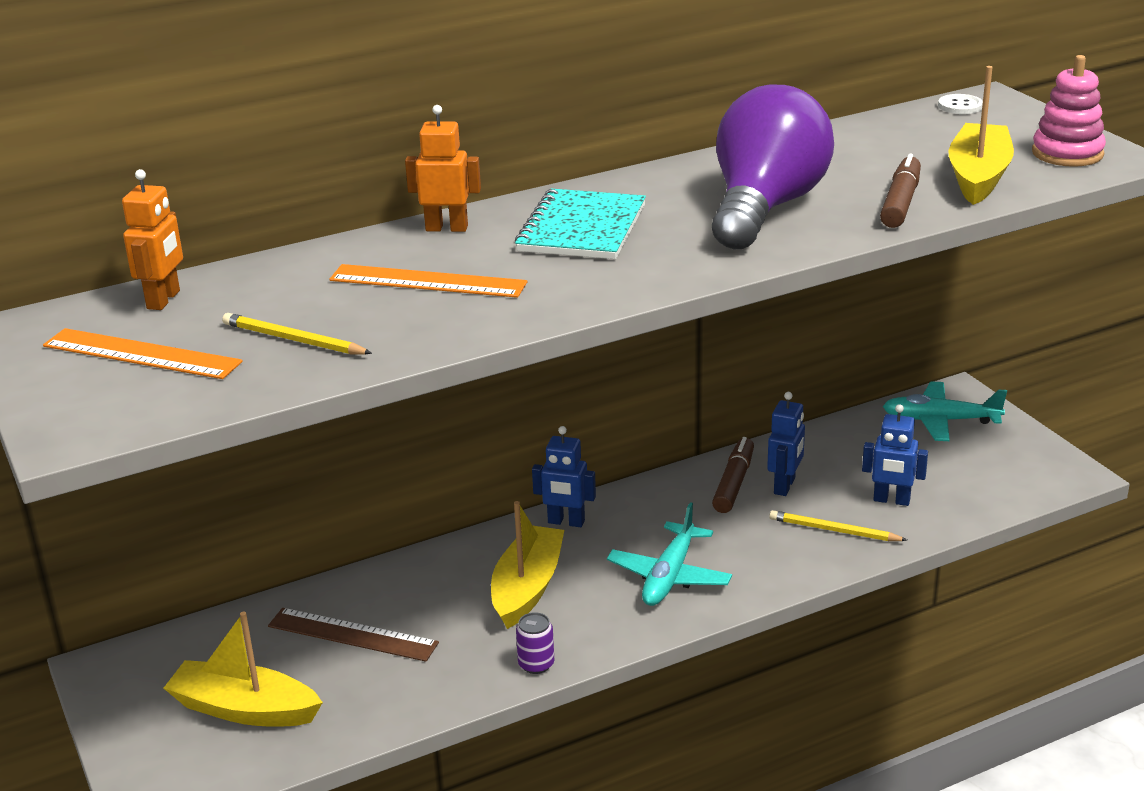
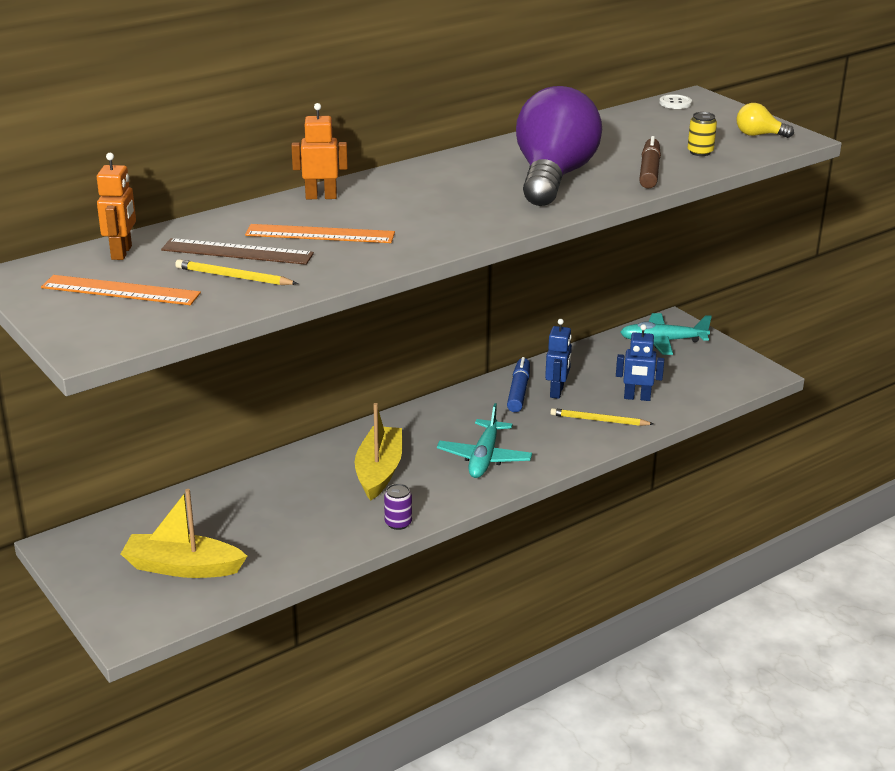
camera: 10 degrees left, 0 degrees up
brown ruler [268,608,439,662] -> brown ruler moved to [161,238,314,265]
turquoise notebook [515,189,646,259] -> none
blue robot [532,426,596,527] -> none
brown marker [712,437,754,513] -> blue marker [507,357,530,412]
yellow boat [948,66,1014,205] -> yellow can [688,112,717,156]
pink stacking toy [1032,55,1106,167] -> yellow light bulb [737,103,794,138]

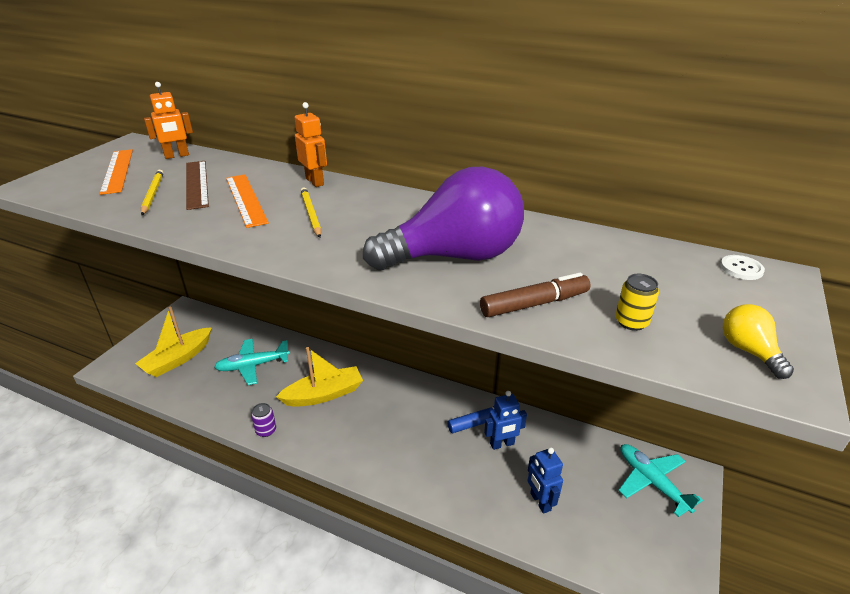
camera: 60 degrees right, 5 degrees up
yellow boat [121,489,247,578] -> yellow boat turned 120 degrees counterclockwise [135,307,212,377]
turquoise plane [437,403,532,478] -> turquoise plane moved to [214,339,290,385]
yellow pencil [550,408,653,426] -> yellow pencil moved to [300,187,321,238]

